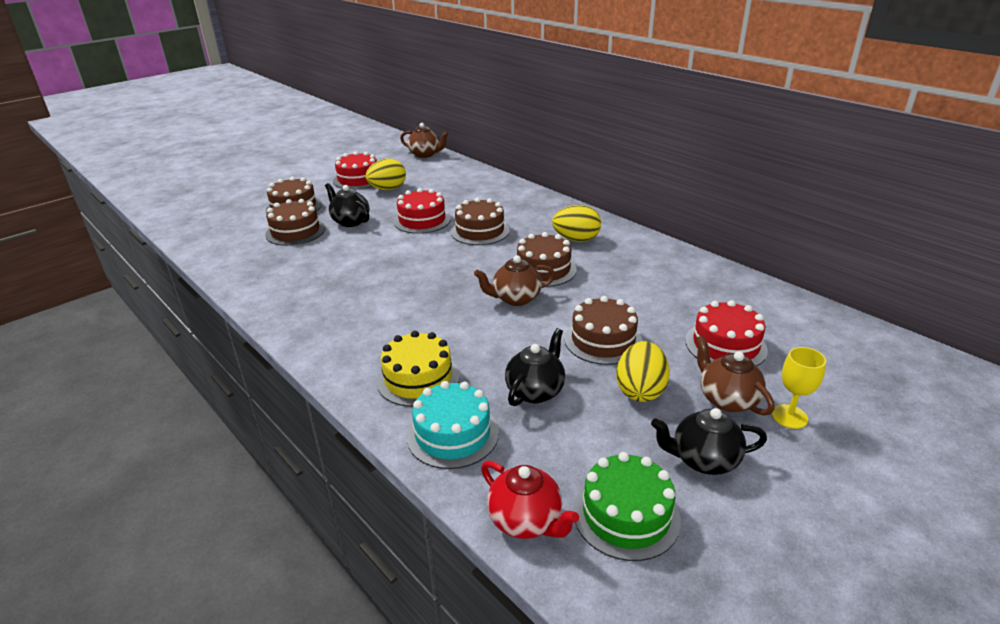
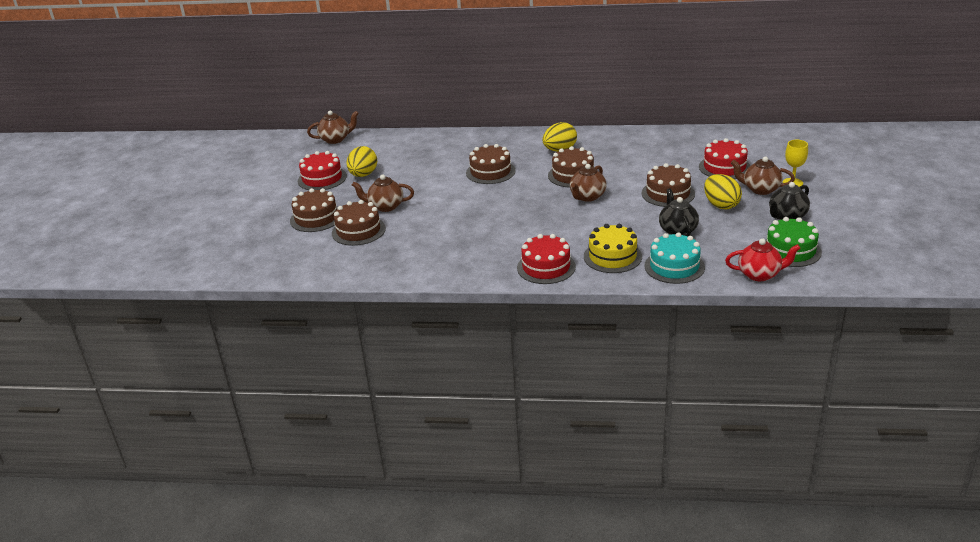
camera: 40 degrees left, 0 degrees up
black teapot [325,183,369,227] -> brown teapot [352,174,414,212]
red cake [394,188,451,234] -> red cake moved to [517,234,576,284]

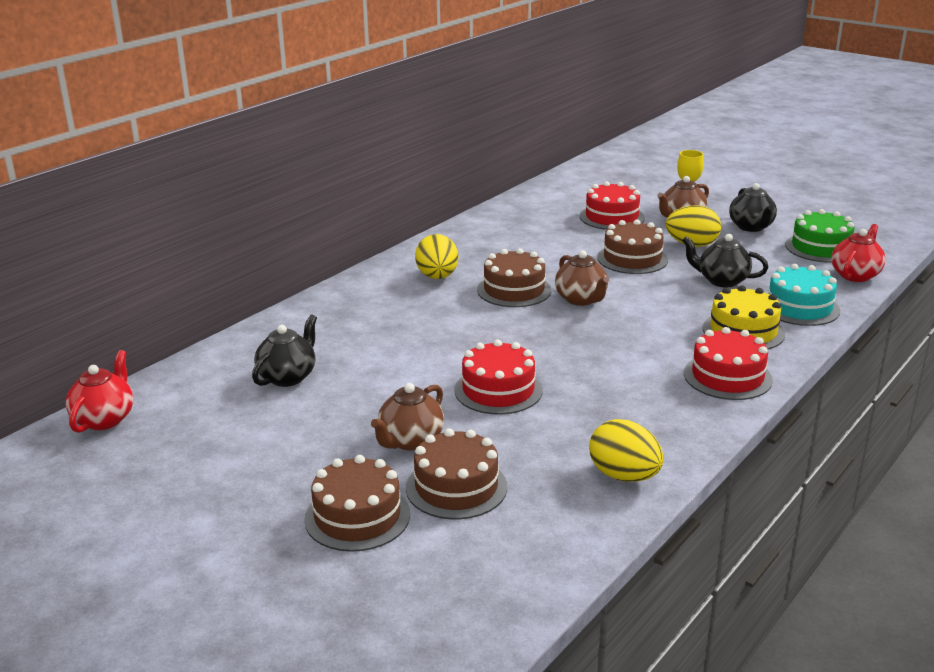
camera: 60 degrees left, 5 degrees down
red cake [298,151,347,190] -> red cake moved to [454,340,543,415]
brown teapot [307,111,359,144] -> red teapot [66,350,133,433]
yellow egg [347,146,377,177] -> yellow egg moved to [589,419,664,482]
brown cake [466,144,516,184] -> none
none -> black teapot [252,314,317,387]

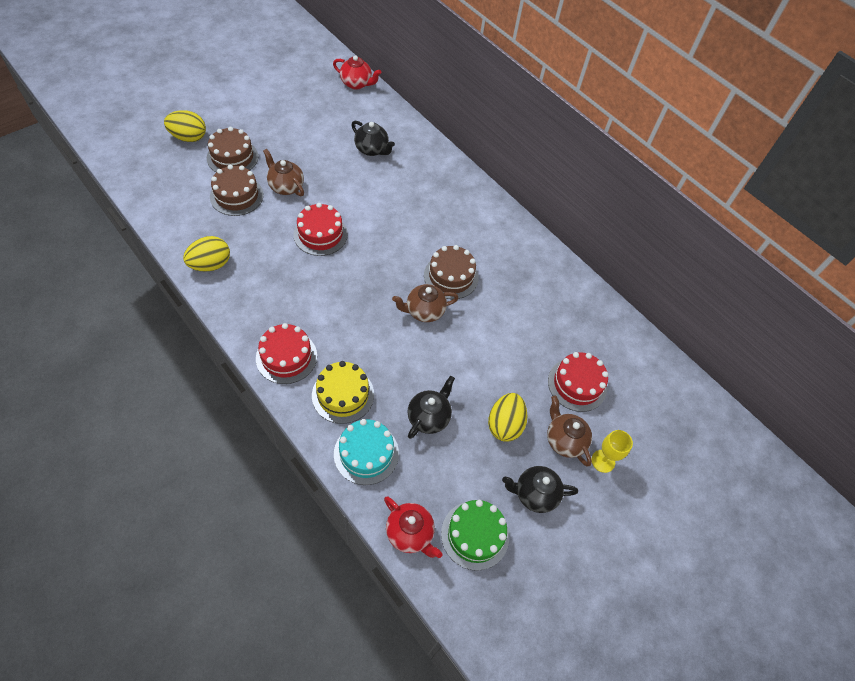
camera: 95 degrees right, 30 degrees up
yellow egg [415,234,458,279] -> yellow egg moved to [164,110,206,142]
brown cake [597,219,668,274] -> none

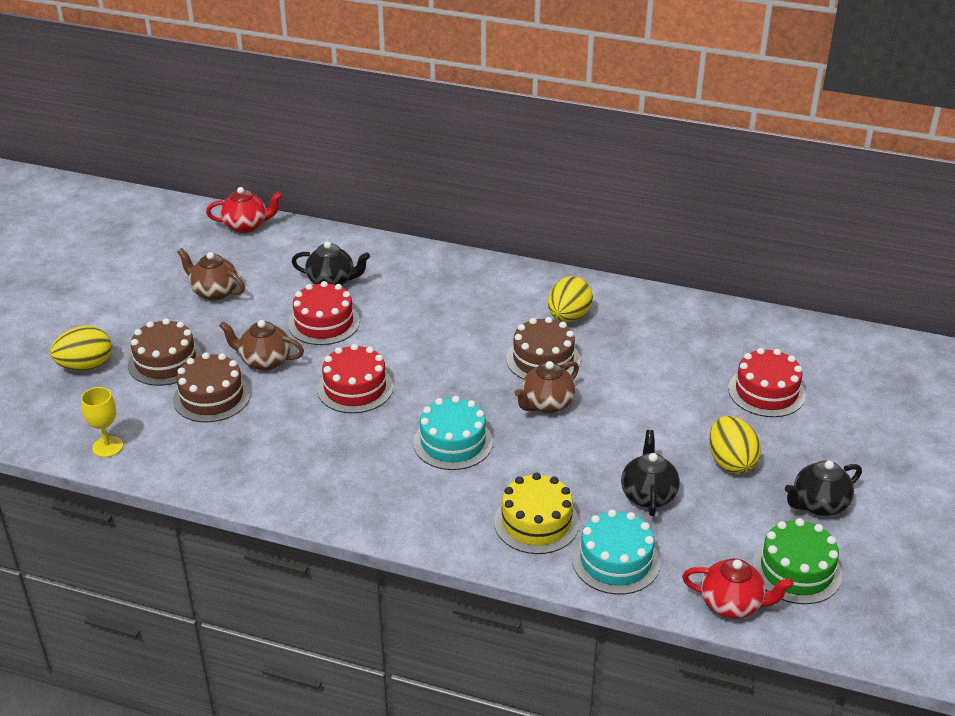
camera: 25 degrees left, 20 degrees down
yellow egg [183,236,230,272] -> yellow egg moved to [548,276,593,322]
red cake [256,323,317,384] -> red cake moved to [288,281,360,345]
brown teapot [547,396,592,467] -> brown teapot moved to [177,248,245,301]
yellow goblet [591,430,633,473] -> yellow goblet moved to [81,387,123,457]
none -> turquoise cake [413,396,493,470]

